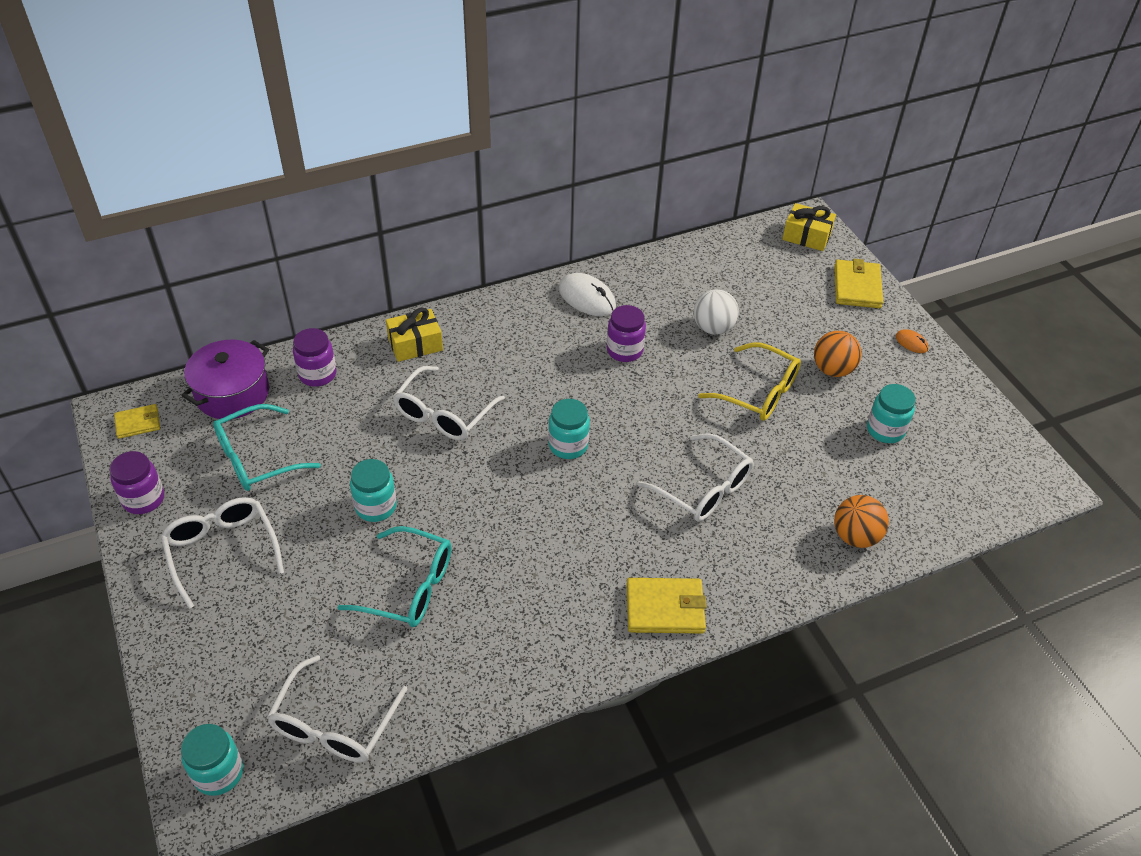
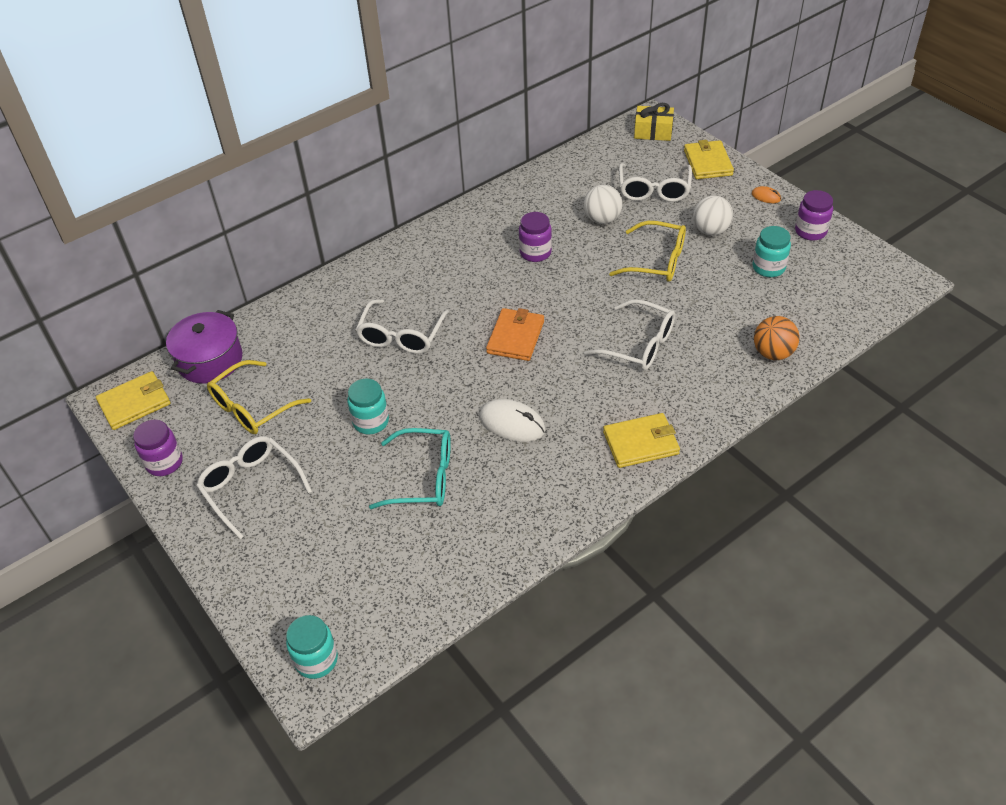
camera: 10 degrees left, 0 degrees up
yellow wallet [114,404,160,439] -> yellow wallet [96,371,171,430], size x1.63
turquoise glasses [213,404,321,491] -> yellow glasses [207,360,311,434]
white glasses [267,655,407,763] -> white glasses moved to [619,163,692,202]
purple jar [293,328,337,387] -> purple jar moved to [795,190,833,241]
yellow gift [386,308,443,362] -> none
turquoise jar [548,399,590,459] -> orange wallet [486,308,544,361]
white mouse [559,273,616,316] -> white mouse moved to [479,399,546,442]
orange ball [814,331,861,377] -> white ball [693,196,733,236]

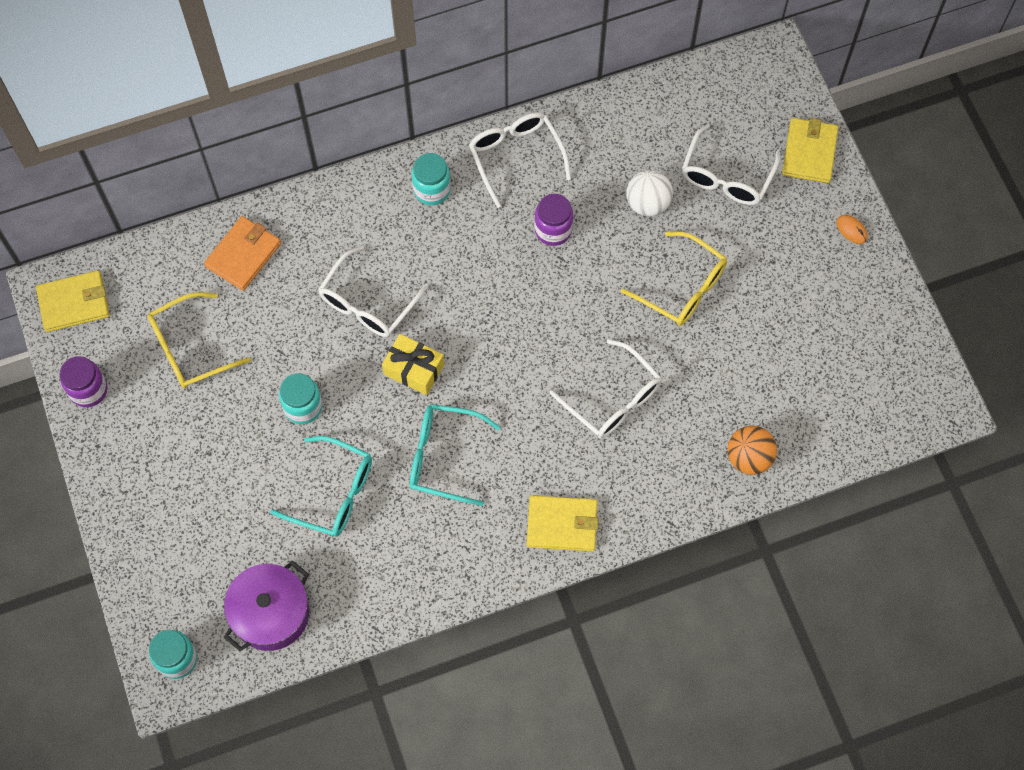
camera: 15 degrees right, 20 degrees up
purple pot [166,310,242,384] -> purple pot moved to [223,561,309,651]
white glasses [196,436,312,539] -> white glasses moved to [469,112,571,208]
white mouse [479,399,546,442] -> turquoise glasses [410,404,501,506]
orange wallet [486,308,544,361] -> orange wallet moved to [204,216,281,291]
yellow gift [634,103,674,141] -> yellow gift moved to [382,334,444,395]
white ball [693,196,733,236] -> none
turquoise jar [753,226,791,277] -> turquoise jar moved to [412,153,451,205]
purple jar [795,190,833,241] -> none

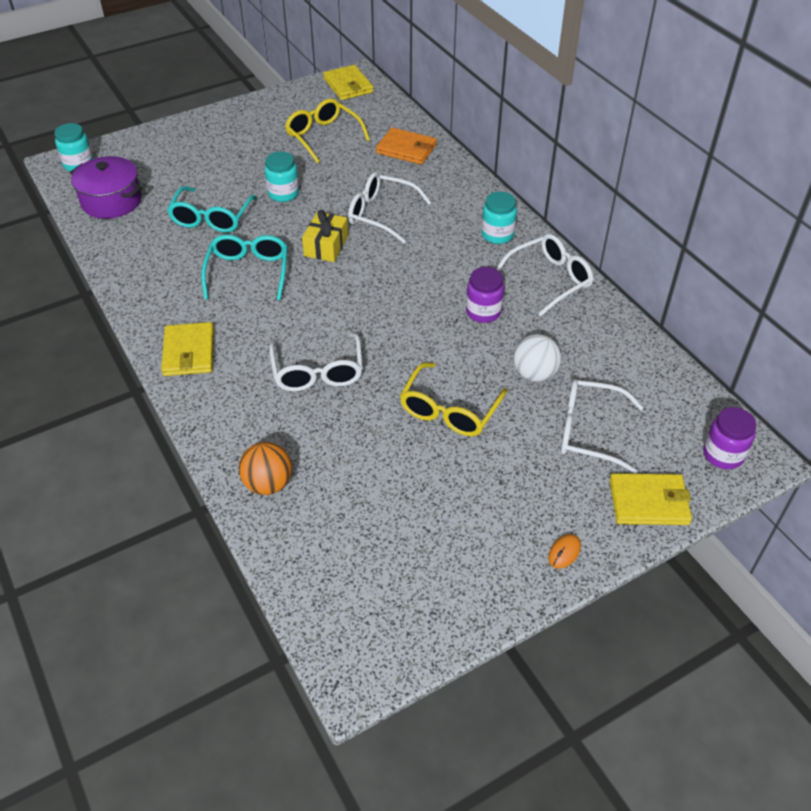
camera: 80 degrees right, 20 degrees down
purple jar [60,356,107,407] -> purple jar moved to [703,407,756,469]
white glasses [550,339,662,438] -> white glasses turned 45 degrees counterclockwise [269,333,363,391]

